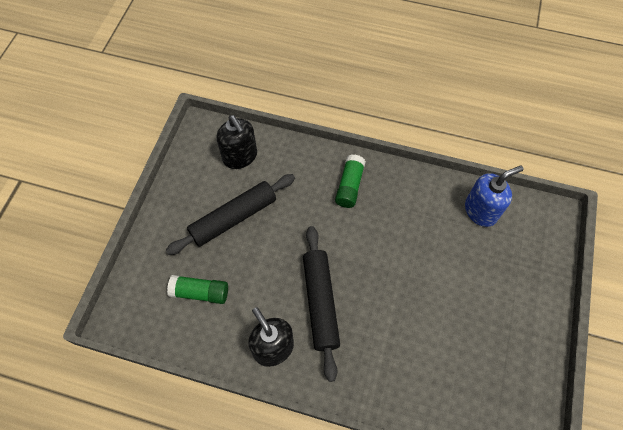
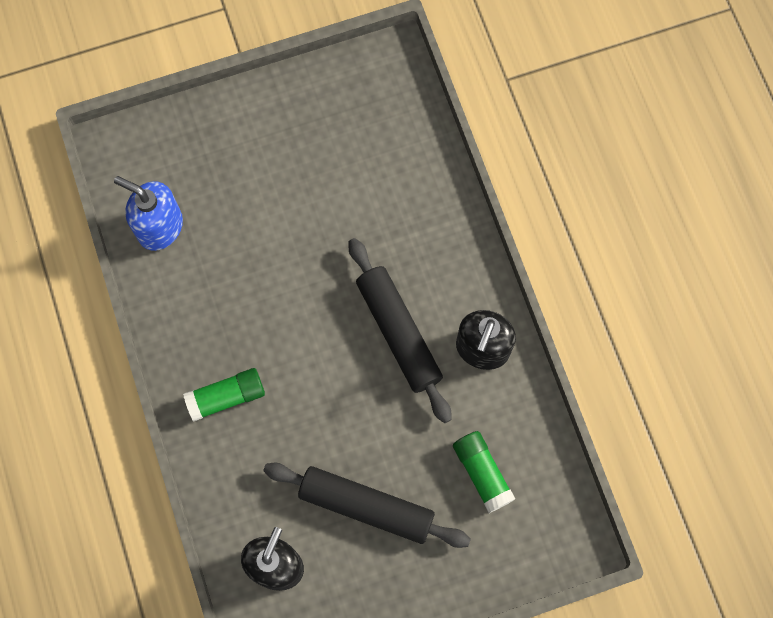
camera: 125 degrees left, 10 degrees up
black rolling pin [303,226,340,382] -> black rolling pin turned 75 degrees counterclockwise [349,238,452,423]

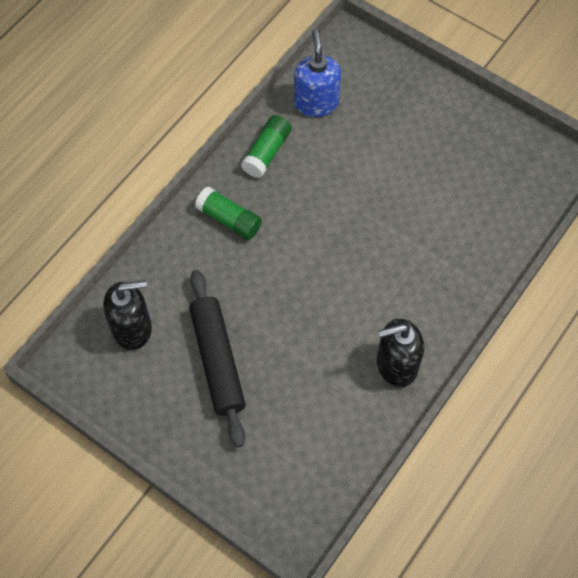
camera: 55 degrees right, 10 degrees down
black rolling pin [349,238,452,423] -> none
green glue stick [453,431,515,513] -> green glue stick moved to [241,115,292,178]

